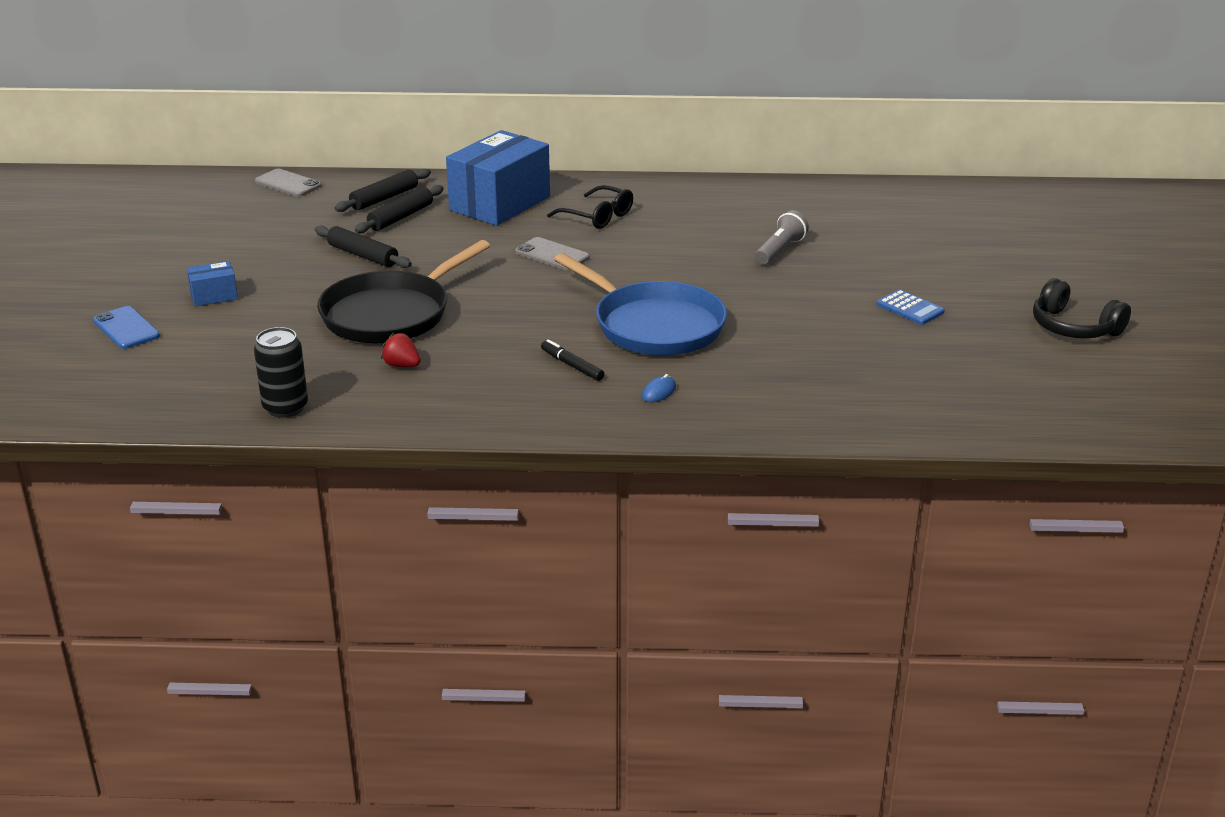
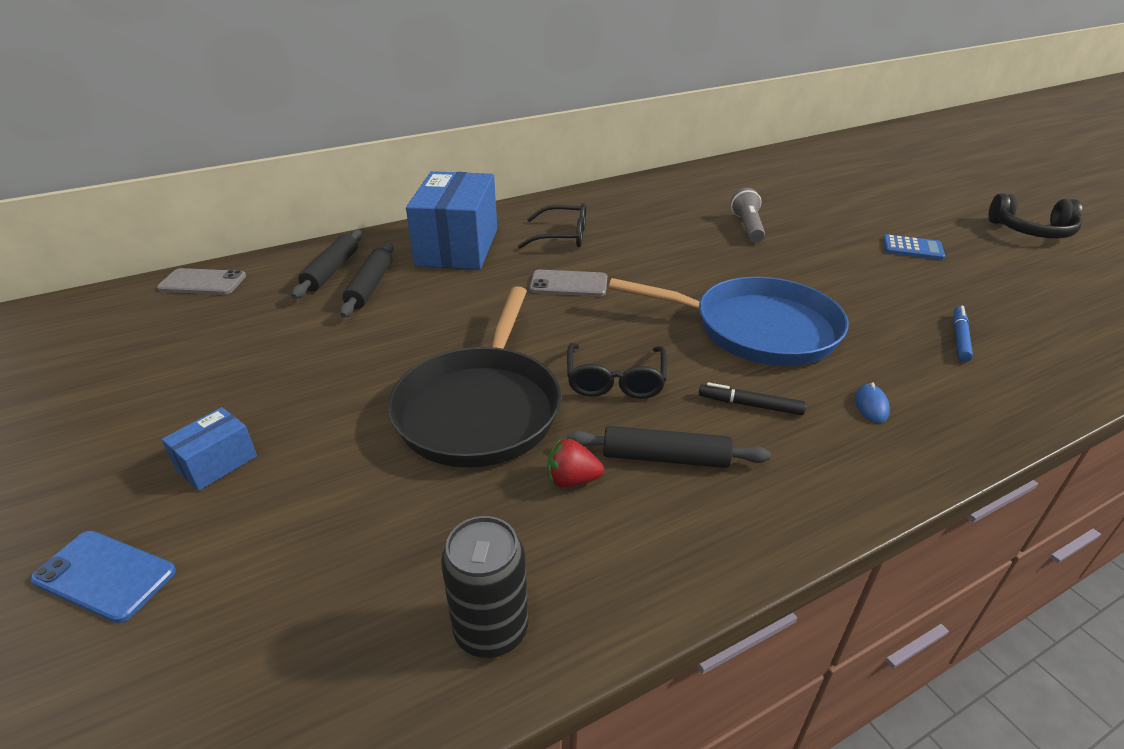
camera: 30 degrees left, 5 degrees up
black rolling pin [315,226,412,268] -> black rolling pin moved to [567,426,771,468]
none -> black glasses [567,343,667,399]
none -> blue marker [953,306,973,362]

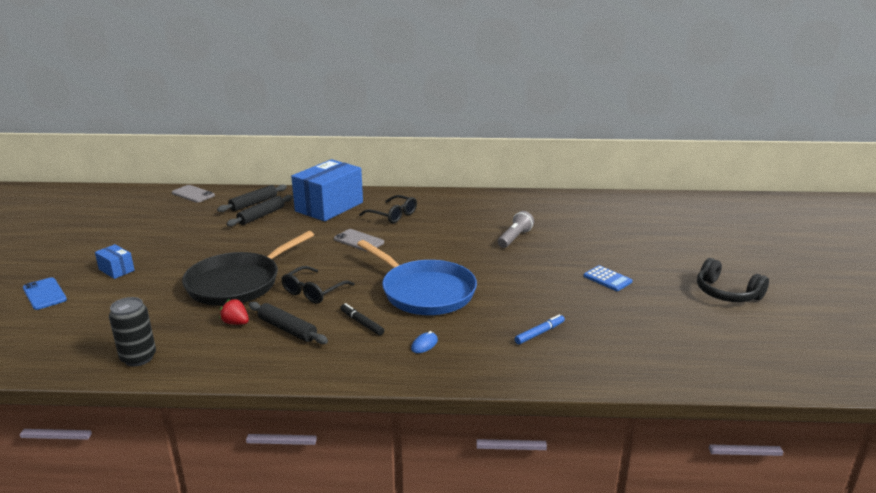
camera: 30 degrees right, 10 degrees down
blue box [162,407,257,491] -> blue box turned 60 degrees clockwise [95,244,135,279]

